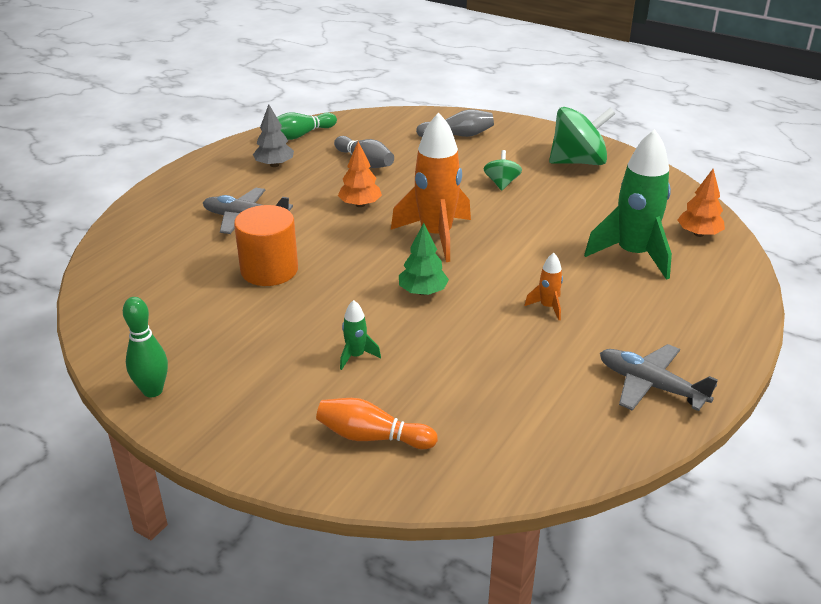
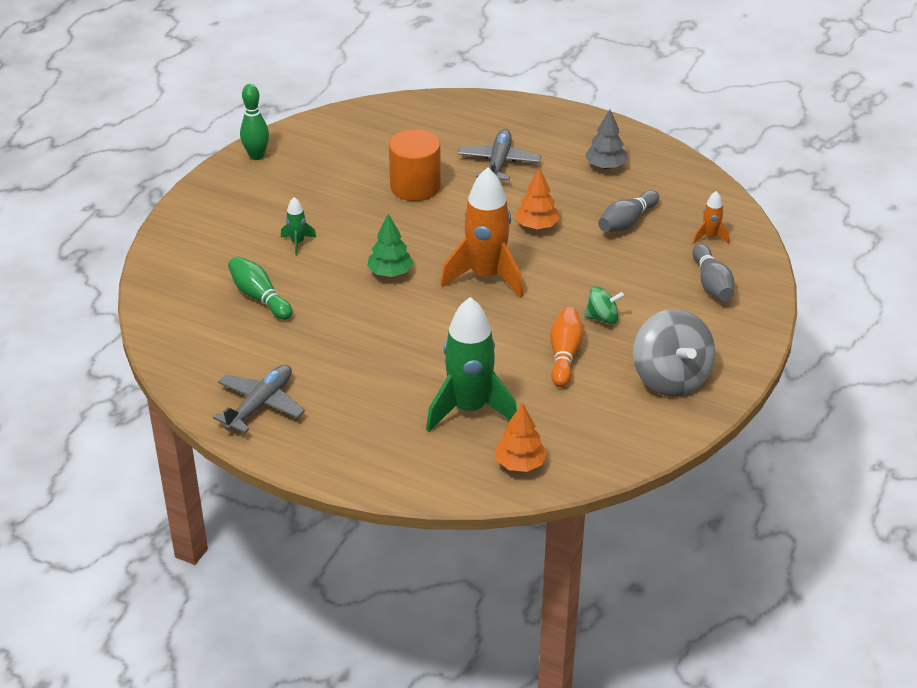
camera: 85 degrees right, 5 degrees up
green bowling pin [277,112,337,140] -> green bowling pin moved to [228,256,292,320]
orange bowling pin [316,398,438,449] -> orange bowling pin moved to [550,307,583,387]
orange rocket [524,253,563,320] -> orange rocket moved to [693,191,729,244]
green spinning top [549,107,616,165] -> grey spinning top [633,309,715,397]

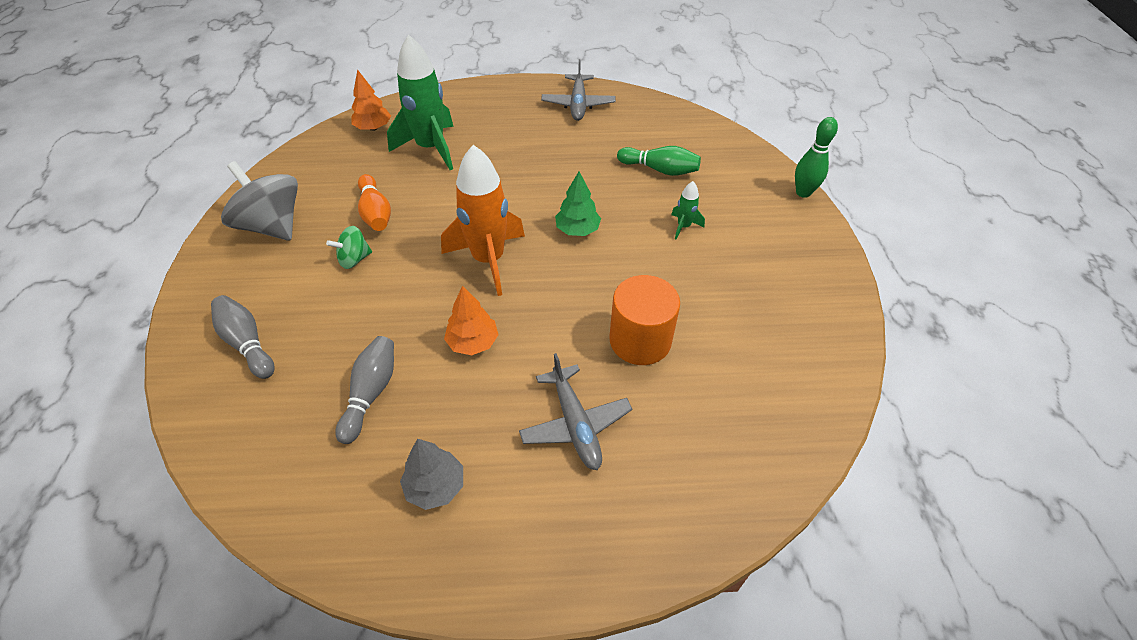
camera: 150 degrees right, 10 degrees up
green bowling pin [240,84,269,160] -> green bowling pin moved to [795,117,838,198]
orange rocket [693,191,729,244] -> none

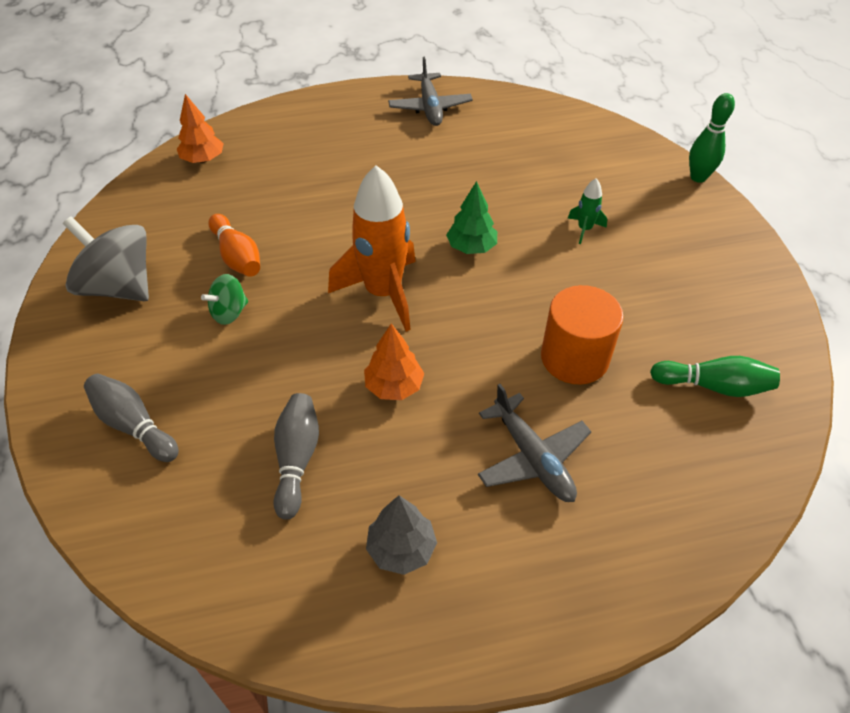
camera: 10 degrees left, 0 degrees up
green rocket [387,34,454,170] -> none
green bowling pin [617,146,701,176] -> green bowling pin moved to [650,356,780,397]

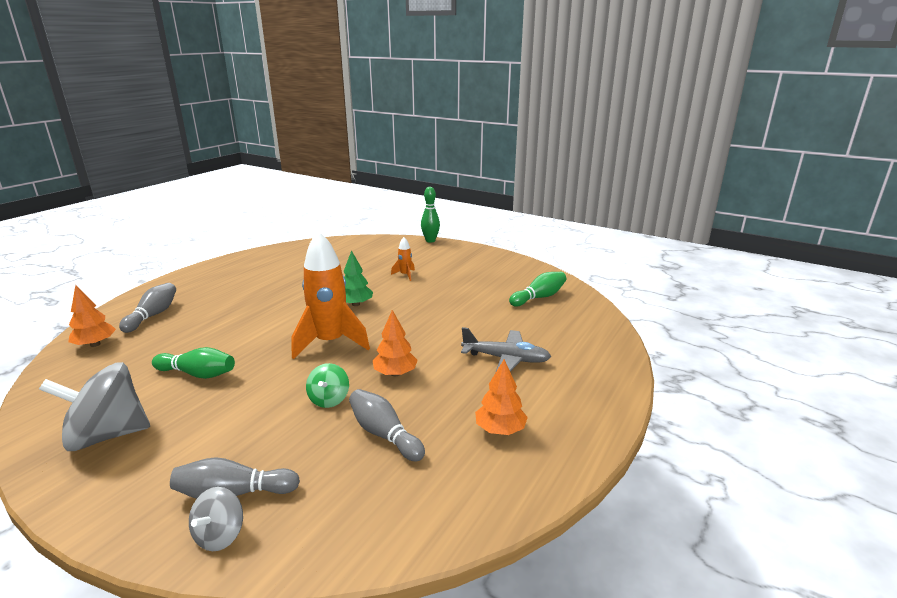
camera: 45 degrees left, 25 degrees down
green spinning top [201,274,248,325] -> green spinning top moved to [306,363,349,408]
orange bowling pin [208,214,260,277] -> green bowling pin [152,347,235,379]
grey tree [366,496,437,575] -> orange tree [475,359,528,435]
grey plane [388,57,473,126] -> none
orange cylinder [541,285,624,384] -> none
green rocket [568,178,607,244] -> orange rocket [391,237,415,281]
none -> grey bowling pin [119,283,176,333]
none -> grey spinning top [189,487,243,551]

